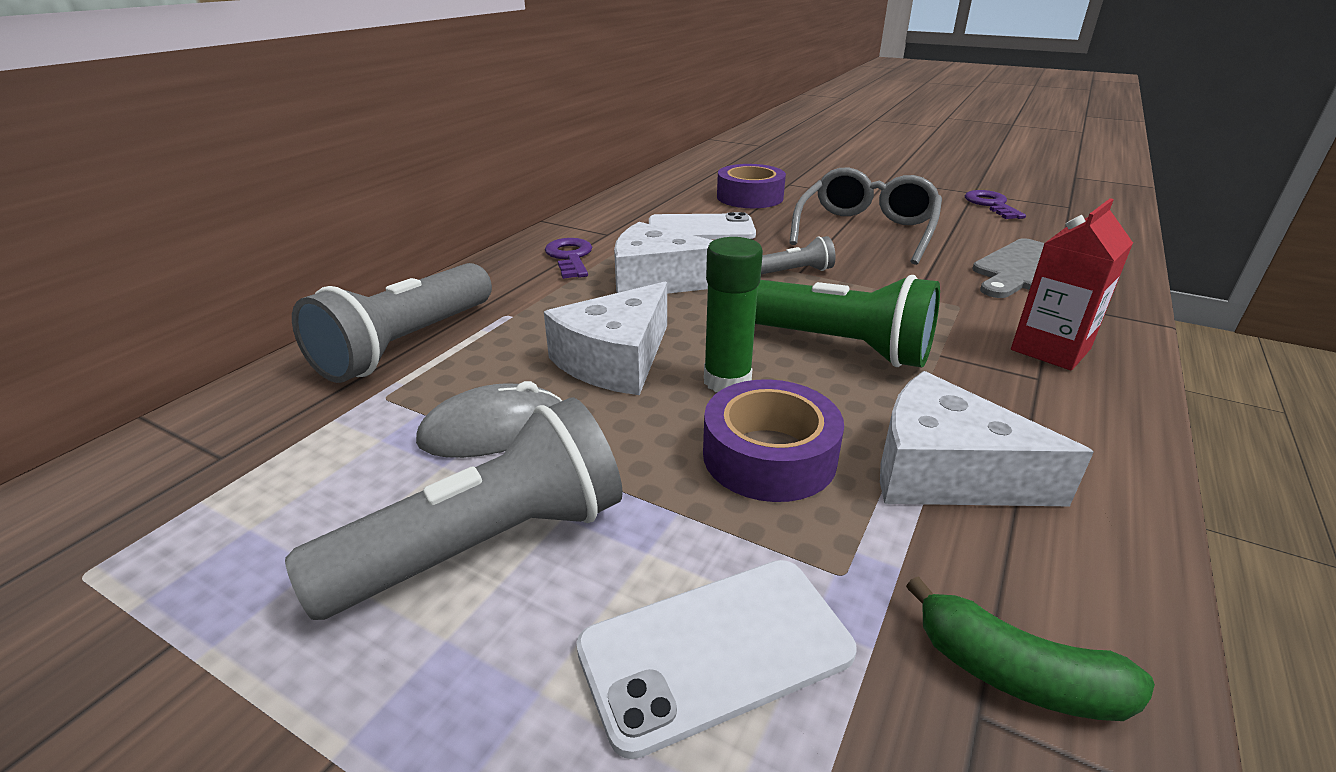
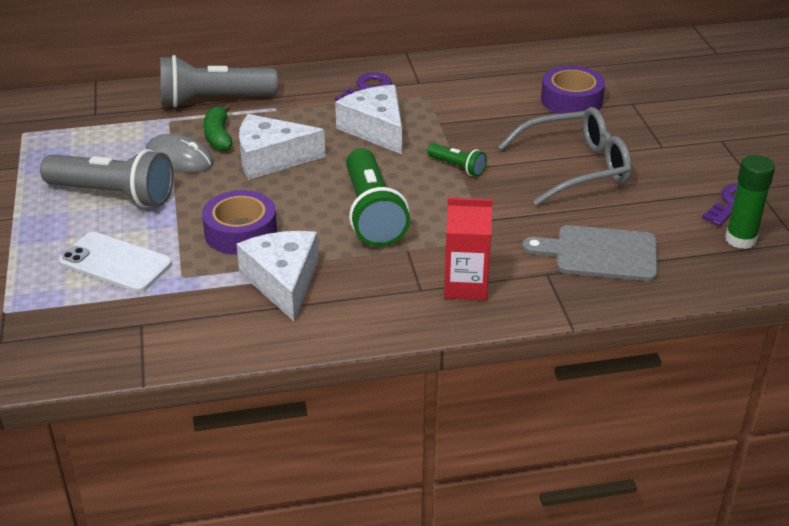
camera: 50 degrees right, 5 degrees up
white phone [649,212,756,240] -> none
green glue stick [704,237,763,392] -> green glue stick moved to [725,155,775,249]
grey flashlight [761,236,836,274] -> green flashlight [427,143,487,177]
green banana [906,576,1155,721] -> green banana moved to [203,104,232,151]

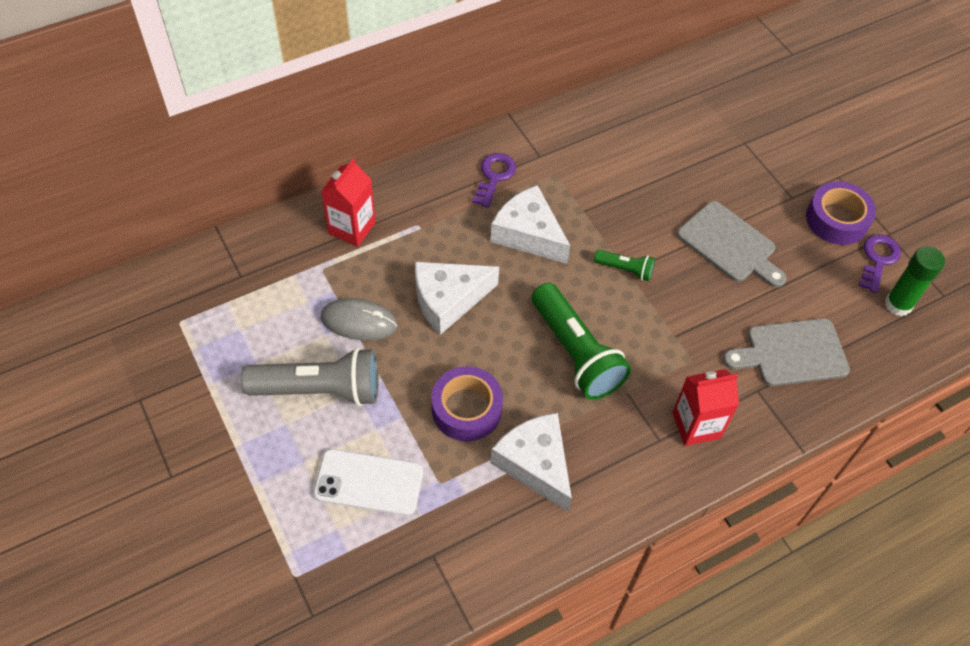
camera: 20 degrees left, 20 degrees up
grey flashlight [160,55,277,107] -> red carton [321,158,376,247]
green banana [203,104,232,151] -> none
grey glasses [498,107,632,206] -> grey cutting board [677,201,787,288]
purple tape [541,66,605,114] -> purple tape moved to [806,181,876,245]

